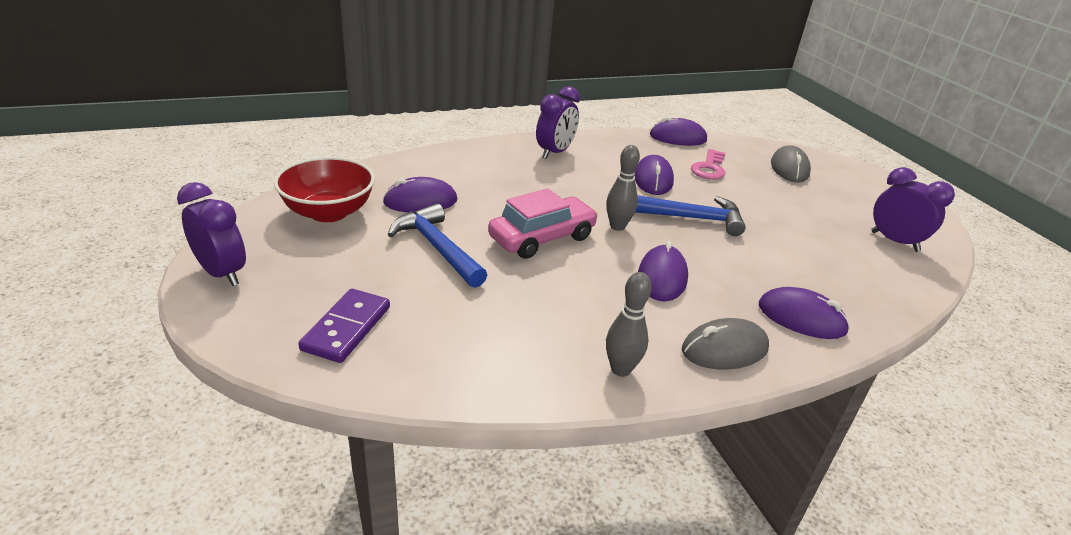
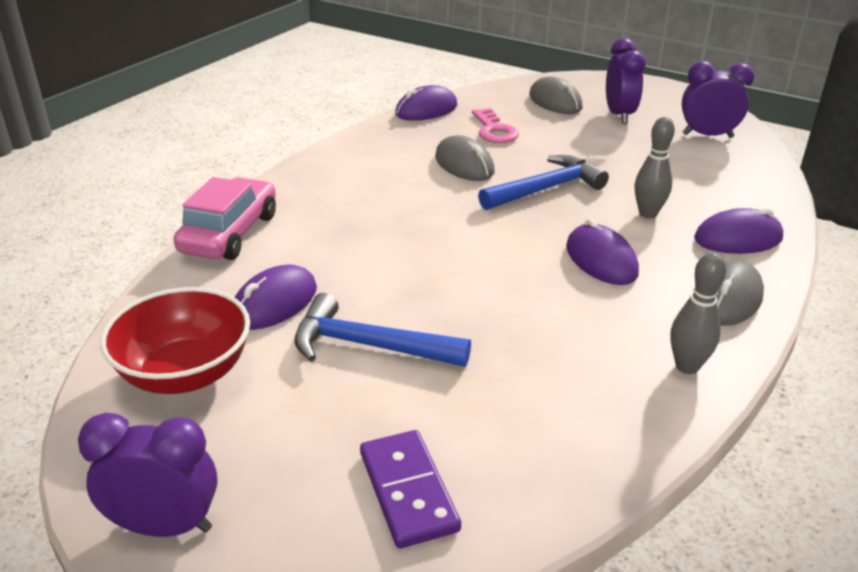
camera: 35 degrees left, 0 degrees up
pink car [488,188,598,259] -> pink car moved to [174,177,276,260]
purple clock [536,86,580,159] -> purple clock moved to [606,38,646,124]
grey bowling pin [606,145,640,231] -> grey bowling pin moved to [635,117,675,218]
purple mouse [634,155,674,195] -> grey mouse [435,135,495,181]

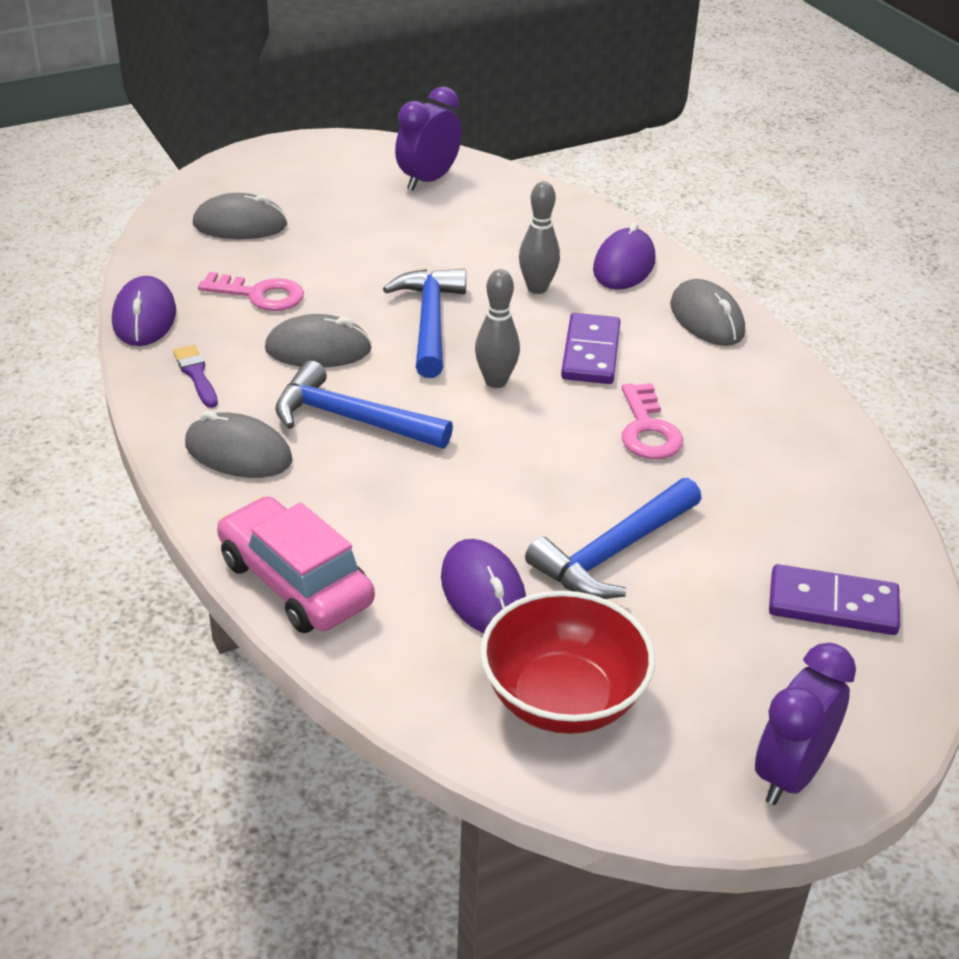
camera: 60 degrees left, 5 degrees up
purple mouse [566,218,639,285] -> purple domino [561,313,621,384]
purple clock [606,38,646,124] -> none
grey bowling pin [670,252,726,374] -> grey bowling pin moved to [475,269,520,388]
none -> purple brush [173,345,218,408]
none -> grey mouse [185,411,293,478]
none -> blue hammer [275,361,453,448]
none -> pink key [622,383,683,459]

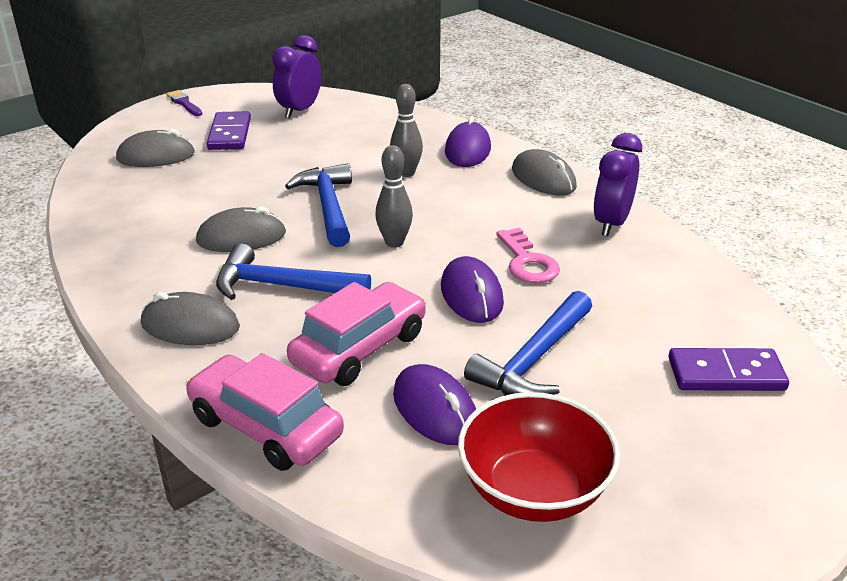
camera: 10 degrees left, 5 degrees down
purple mouse [112,276,176,346] -> purple mouse moved to [441,256,504,323]
purple brush [173,345,218,408] -> purple brush moved to [166,90,202,116]
pink key [198,272,304,311] -> none
purple domino [561,313,621,384] -> purple domino moved to [207,111,251,150]
purple clock [755,643,856,805] -> purple clock moved to [593,133,642,236]
none -> pink car [287,282,426,386]

